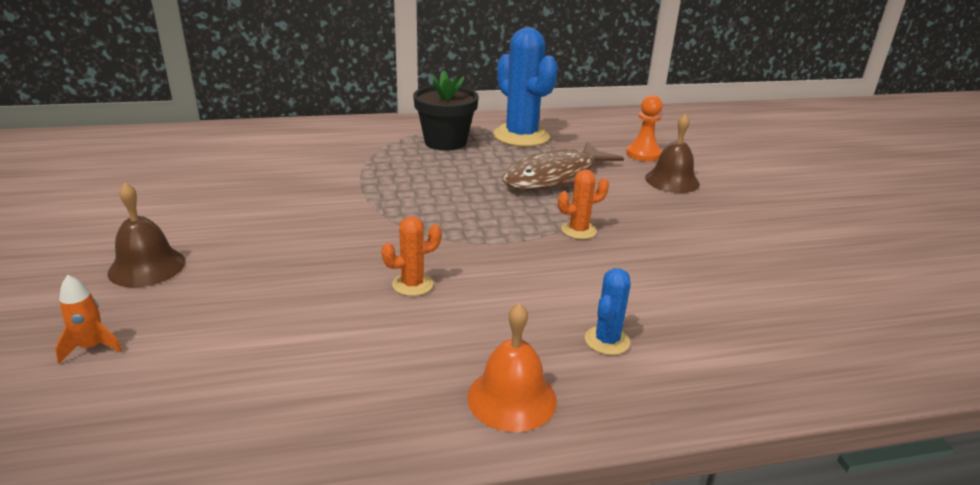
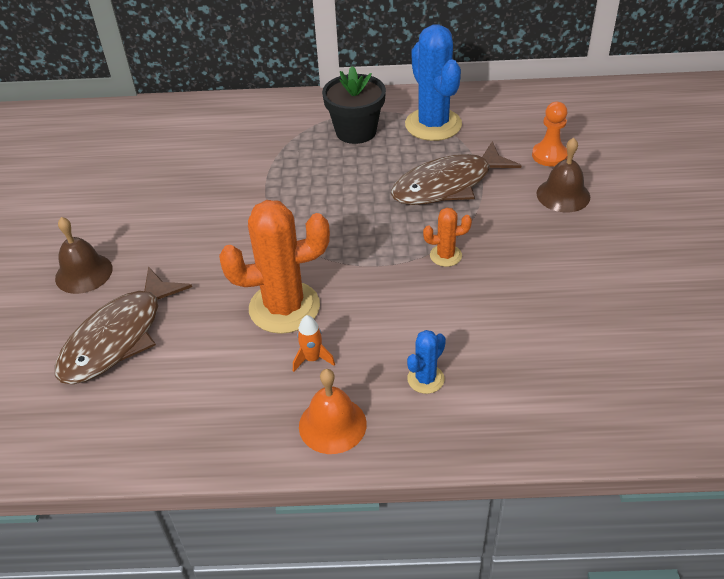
camera: 15 degrees right, 15 degrees up
orange rocket [55,275,122,364] -> orange rocket moved to [293,315,335,372]
orange cactus [381,216,441,296] -> orange cactus [219,200,330,334], size x2.11
none -> brown fish [55,267,192,384]

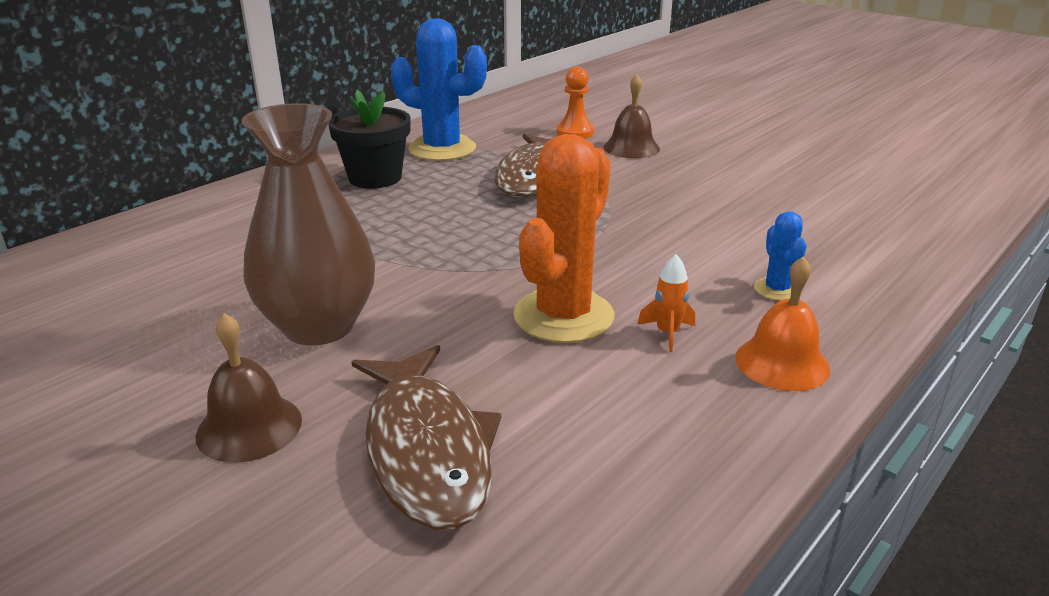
camera: 50 degrees left, 15 degrees down
orange cactus [423,208,472,267] -> none
none -> brown vase [241,103,375,346]

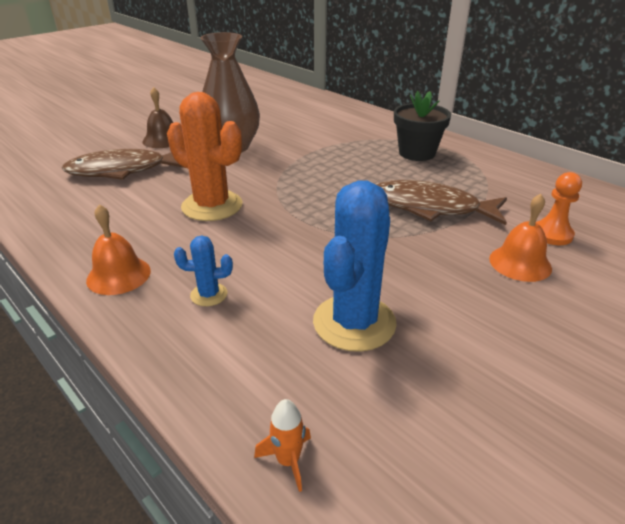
camera: 95 degrees right, 5 degrees up
blue cactus [391,18,487,161] -> blue cactus moved to [313,180,397,352]
brown bell [603,74,660,158] -> orange bell [489,194,552,282]
orange rocket [637,254,695,352] -> orange rocket moved to [254,399,311,492]

